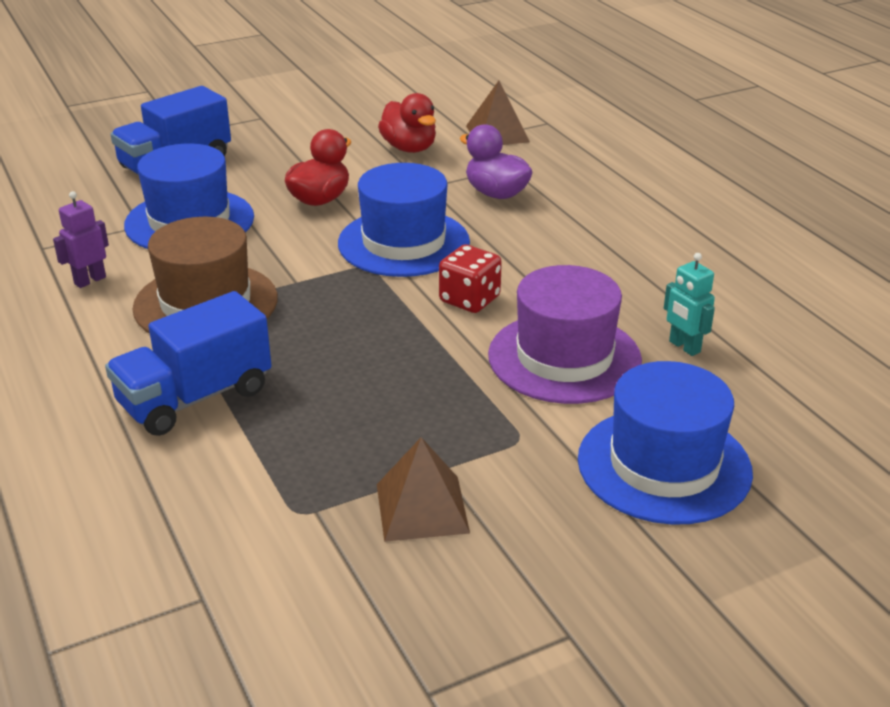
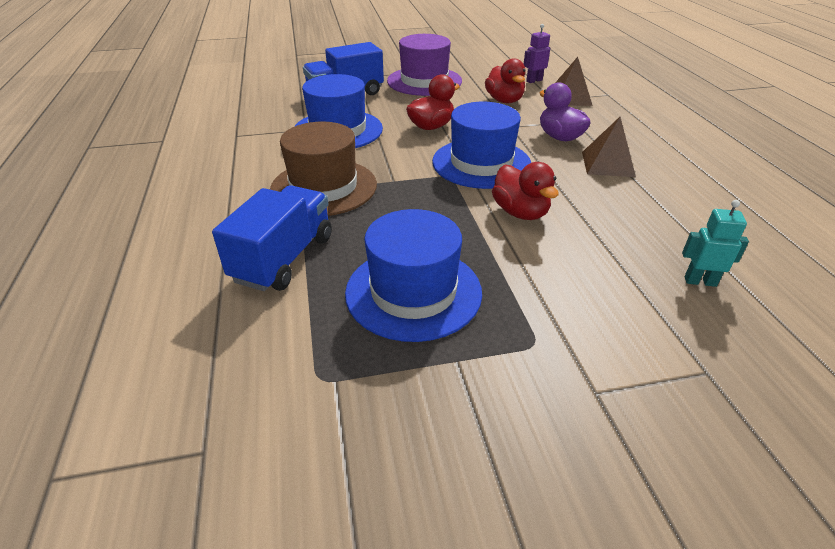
camera: 15 degrees right, 5 degrees up
purple robot [53,191,109,288] -> purple robot moved to [524,24,551,83]
blue truck [105,291,272,436] -> blue truck turned 135 degrees clockwise [212,185,332,291]
brown pyramid [377,437,470,542] -> brown pyramid moved to [582,117,636,177]
red dice [439,244,502,313] -> red duck [492,162,559,220]
purple hat [488,265,642,404] -> purple hat moved to [387,34,462,96]
blue hat [578,361,753,525] -> blue hat moved to [345,209,482,342]
turquoise robot [664,253,715,356] -> turquoise robot turned 120 degrees clockwise [682,200,749,287]

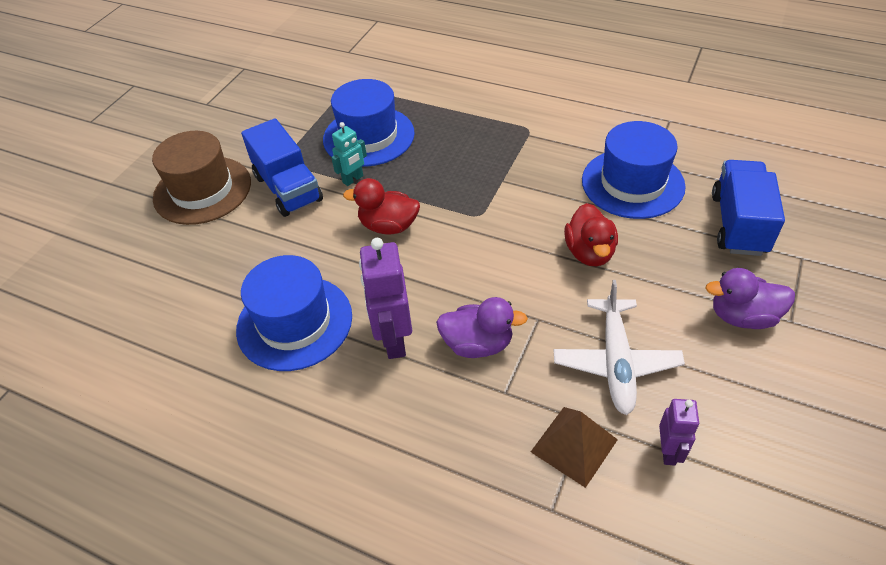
camera: 130 degrees right, 10 degrees up
blue truck [212,185,332,291] -> blue truck moved to [241,118,323,217]
brown hat [270,122,377,216] -> brown hat moved to [152,131,251,225]
purple hat [387,34,462,96] -> purple duck [705,268,795,329]
blue hat [432,102,531,189] -> blue hat moved to [236,255,352,371]
red duck [485,58,526,103] -> white plane [554,280,685,415]
brown pyramid [582,117,636,177] -> purple robot [359,238,412,359]
turquoise robot [682,200,749,287] -> turquoise robot moved to [331,122,367,186]

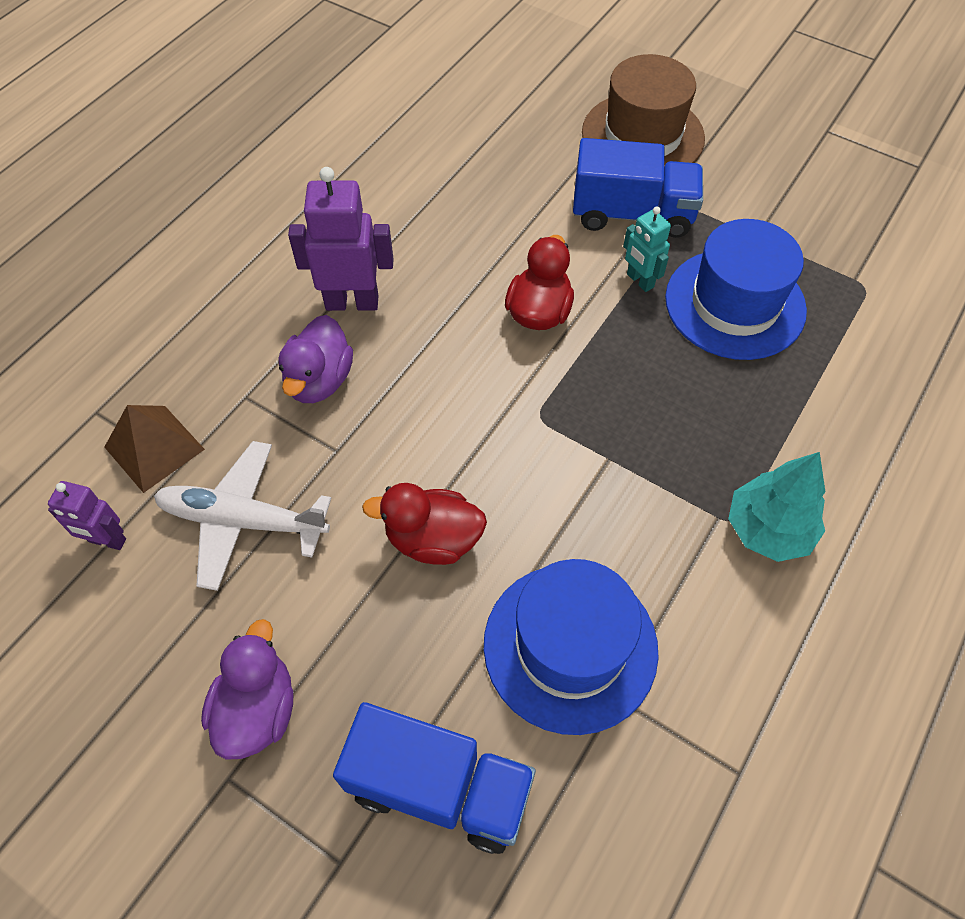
camera: 95 degrees right, 10 degrees up
blue hat [236,255,352,371] -> none
blue truck [241,118,323,217] -> blue truck turned 150 degrees counterclockwise [573,138,703,238]
none -> turquoise tree [728,452,825,562]

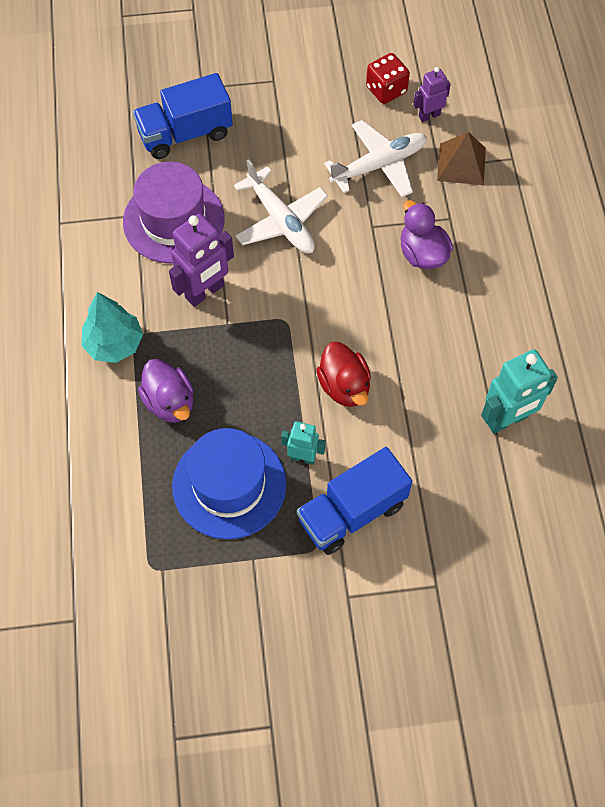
camera: 140 degrees right, 5 degrees up
purple duck [201,619,293,760] -> purple duck moved to [138,359,193,423]
purple robot [288,167,394,311] -> purple robot moved to [169,214,234,307]
red duck [362,483,487,565] -> white plane [234,159,328,253]
blue hat [484,559,659,735] -> purple hat [123,162,225,264]
brown hat [582,54,705,166] -> none
none -> red dice [366,53,410,104]
none -> turquoise robot [481,349,558,434]

